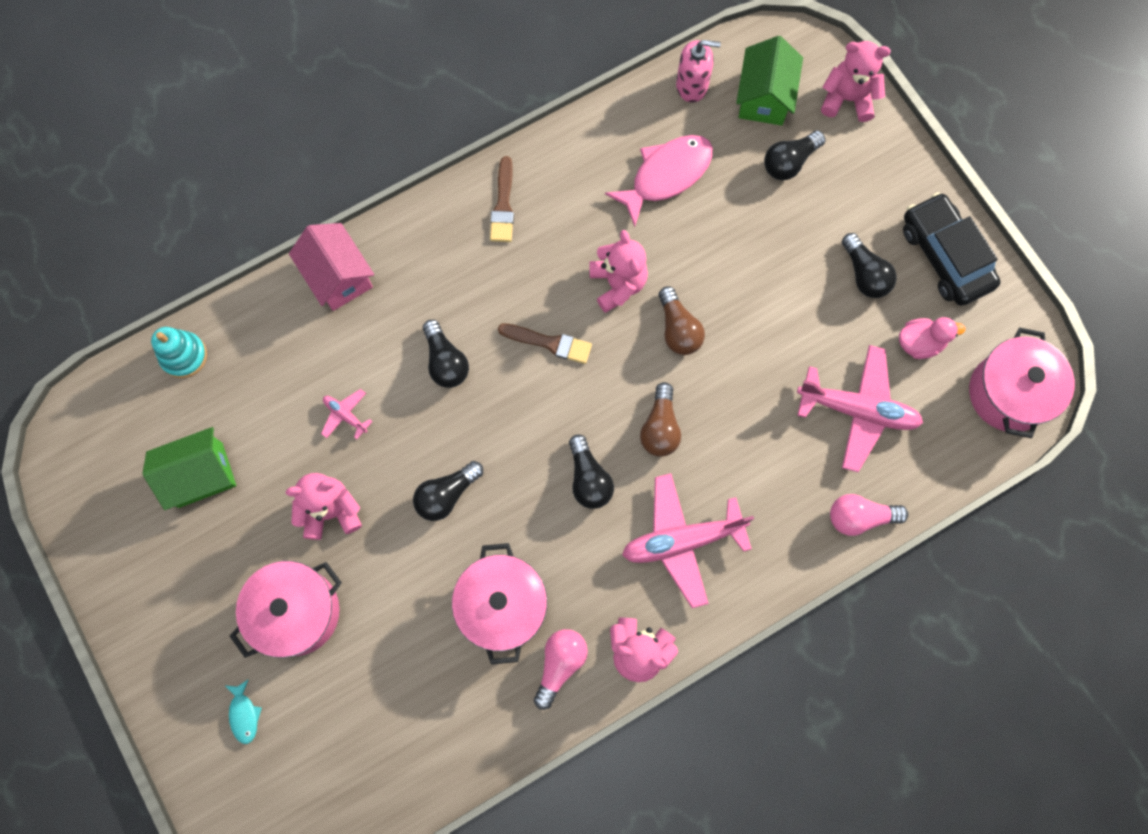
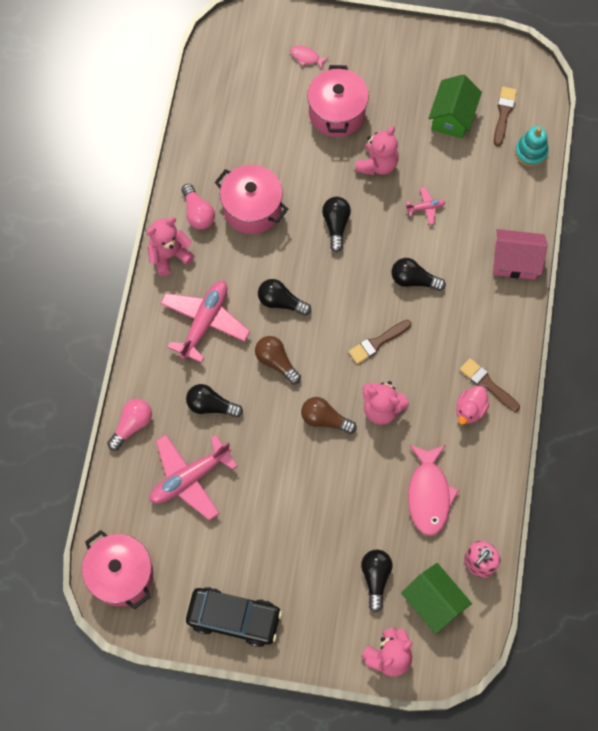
camera: 130 degrees right, 5 degrees down
turquoise fish [224,679,262,744] -> pink fish [290,46,329,69]
black light bulb [842,233,897,298] -> black light bulb moved to [186,384,243,418]
pink duck [899,317,965,359] -> pink duck moved to [456,386,489,425]
none -> brown brush [494,87,517,146]

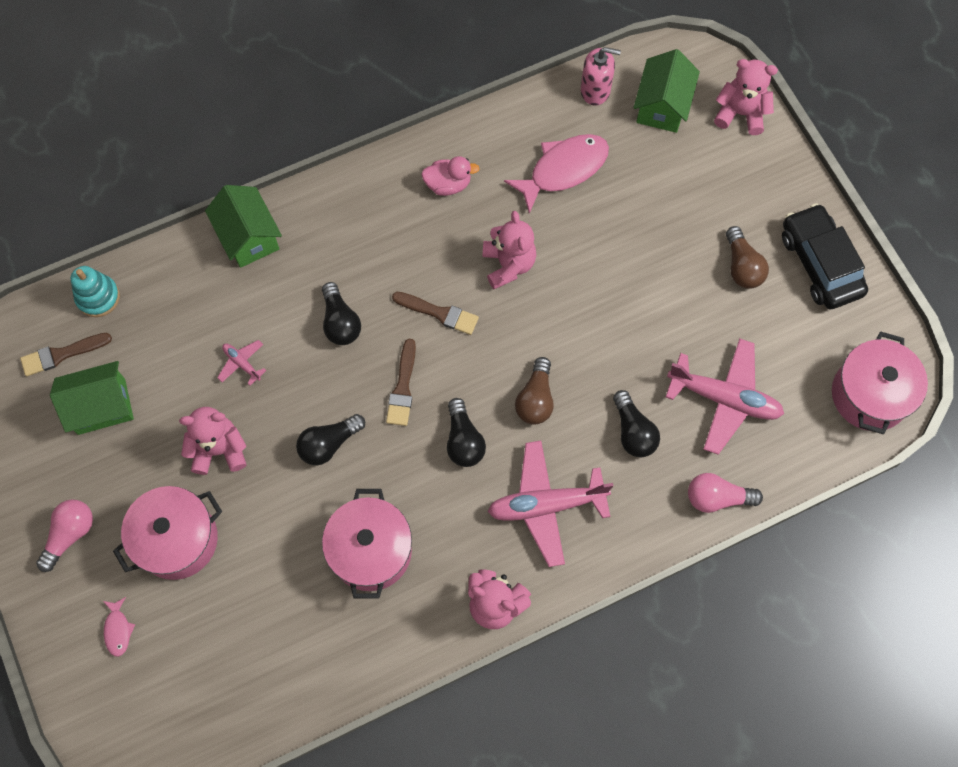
camera: 125 degrees left, 0 degrees up
pink light bulb [181,184,215,229] -> pink light bulb moved to [36,499,93,572]
brown light bulb [301,397,357,434] -> brown light bulb moved to [726,226,769,288]
black light bulb [361,550,392,612] -> none
brown brush [460,358,520,412] -> brown brush moved to [386,339,416,426]
pink house [493,229,547,280] -> green house [205,185,282,268]

